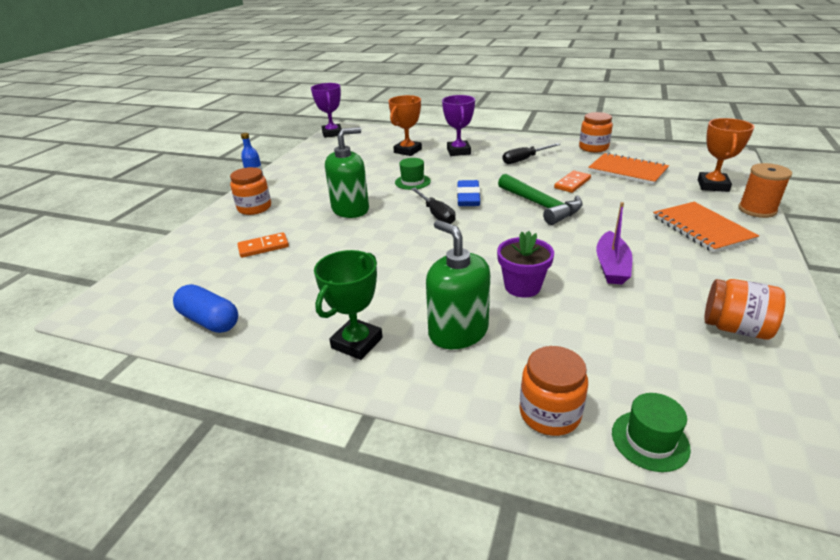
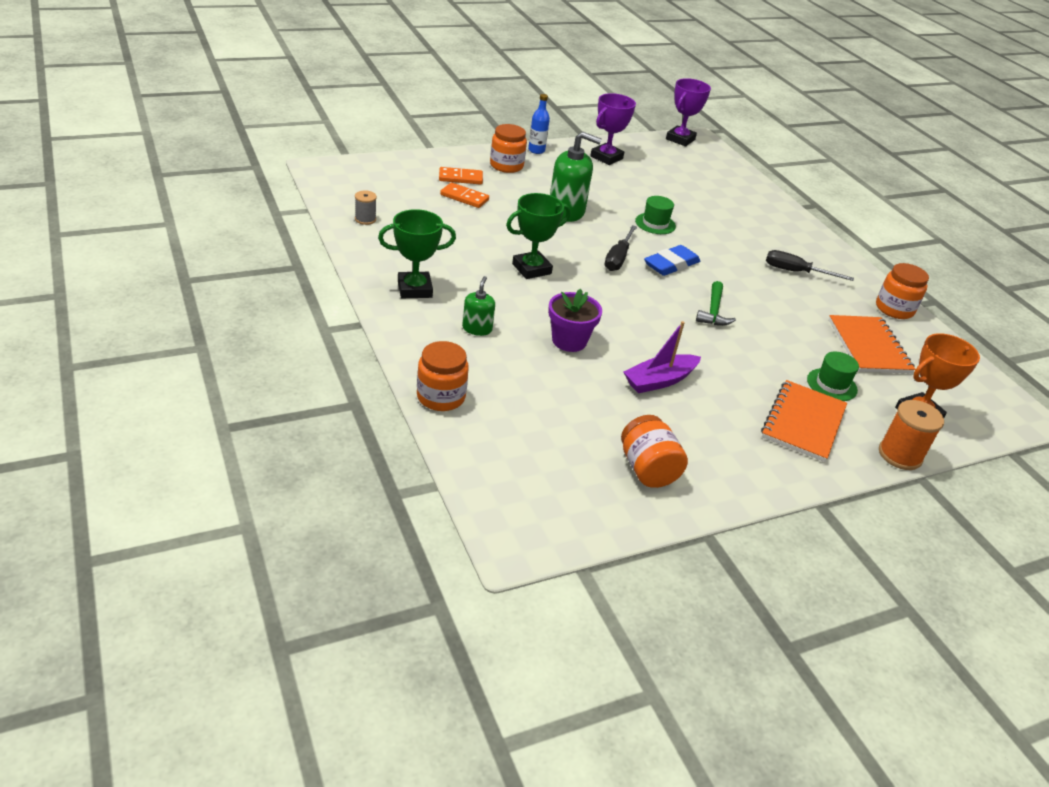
camera: 40 degrees right, 5 degrees up
blue capsule [173,284,238,333] -> grey spool [355,190,377,225]
orange trophy [388,95,422,156] -> none
green soap dispenser [426,220,490,349] -> green soap dispenser [462,276,495,336], size x0.53
purple trophy [442,95,475,156] -> purple trophy moved to [590,93,636,165]
green hammer [498,174,583,225] -> green hammer [696,281,736,326], size x0.62
orange domino [554,171,591,193] -> orange domino moved to [439,167,483,185]
green hat [612,393,691,472] -> green hat moved to [807,352,859,401]
none -> green trophy [506,193,571,279]

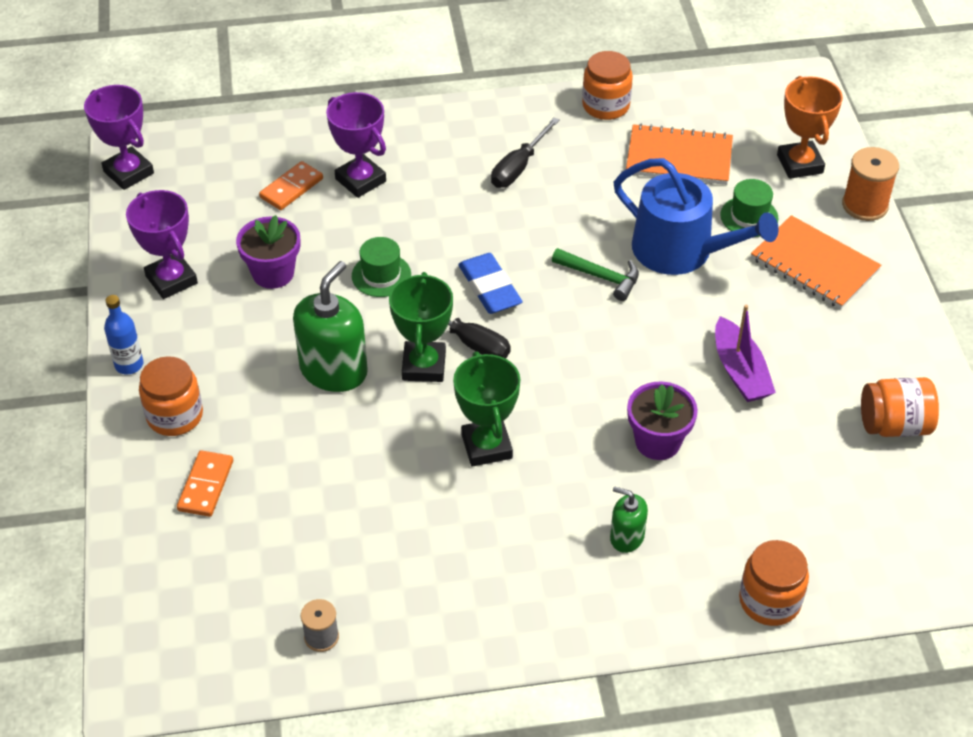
camera: 70 degrees left, 10 degrees up
green trophy [378,209,456,298] -> green trophy moved to [389,272,453,382]
orange domino [440,182,489,208] -> orange domino moved to [259,161,323,210]
none -> purple flower pot [236,215,300,289]
none -> purple trophy [326,92,386,198]
none -> blue watering can [614,158,779,275]

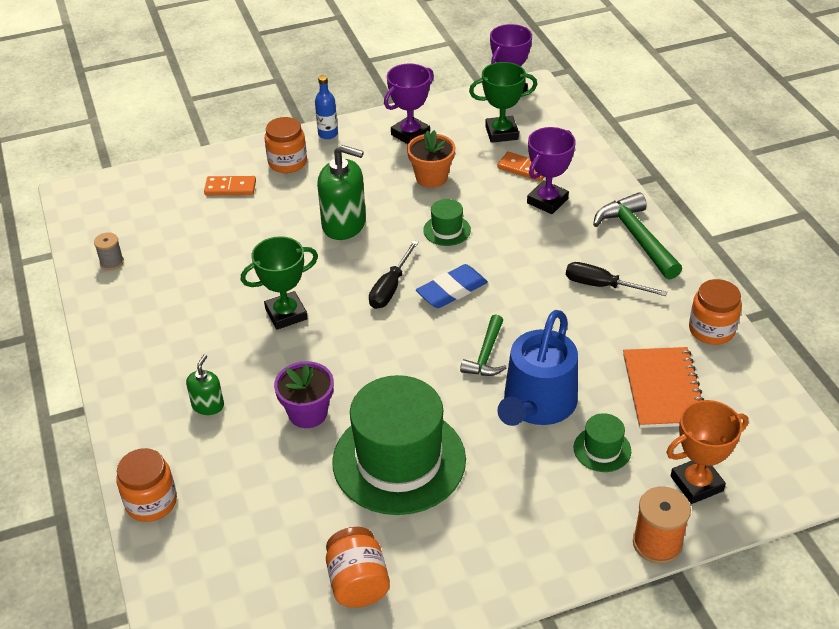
camera: 80 degrees right, 5 degrees down
purple flower pot [236,215,300,289] -> orange flower pot [407,130,455,188]
green trophy [389,272,453,382] -> green trophy moved to [469,62,537,143]
purple boat [715,305,776,402] -> green hat [332,375,466,515]
orange notebook [751,215,881,309] -> none
none -> green hammer [593,192,682,280]

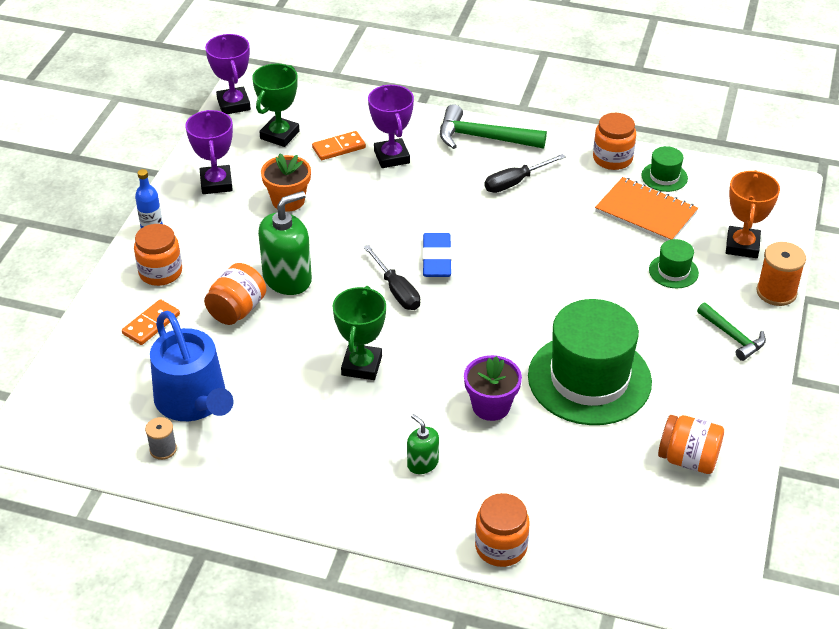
camera: 55 degrees left, 0 degrees up
green hat [423,199,471,246] -> green hat moved to [641,146,688,192]
green hammer [460,314,506,376] -> green hammer moved to [697,303,766,361]
blue watering can [497,310,578,426] -> blue watering can moved to [150,311,233,421]
none -> orange jar [204,263,266,325]

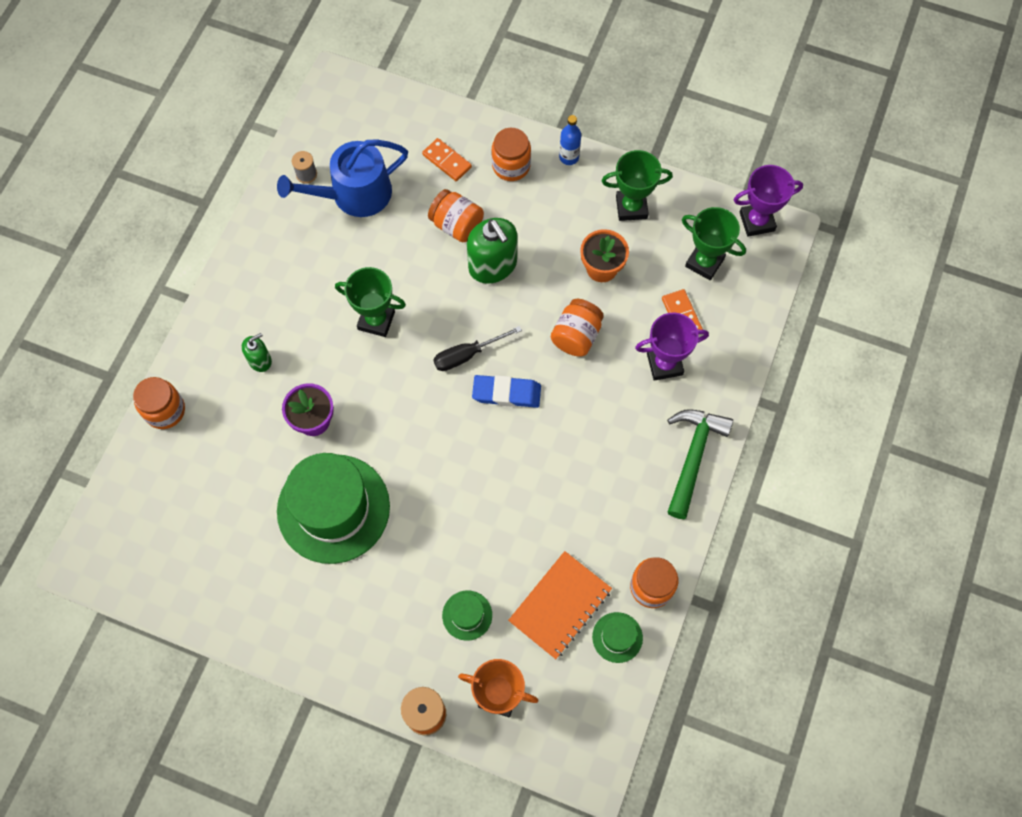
camera: 95 degrees right, 25 degrees up
purple trophy [185,110,233,194] -> green trophy [602,150,673,221]
black screwdriver [484,154,565,193] -> none
orange jar [658,415,724,474] -> orange jar moved to [551,299,604,357]
green hammer [697,303,766,361] -> none

